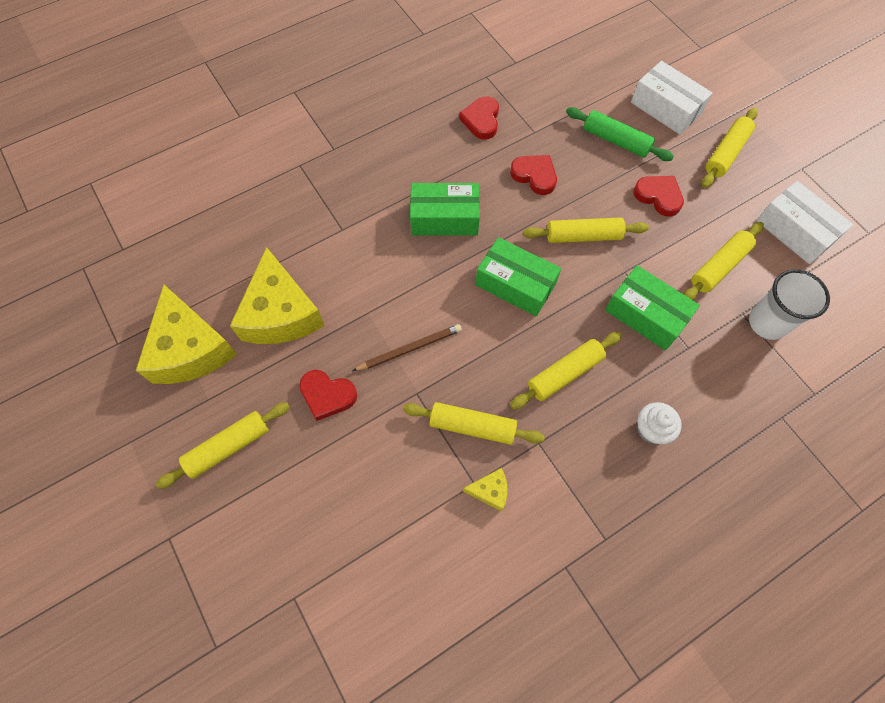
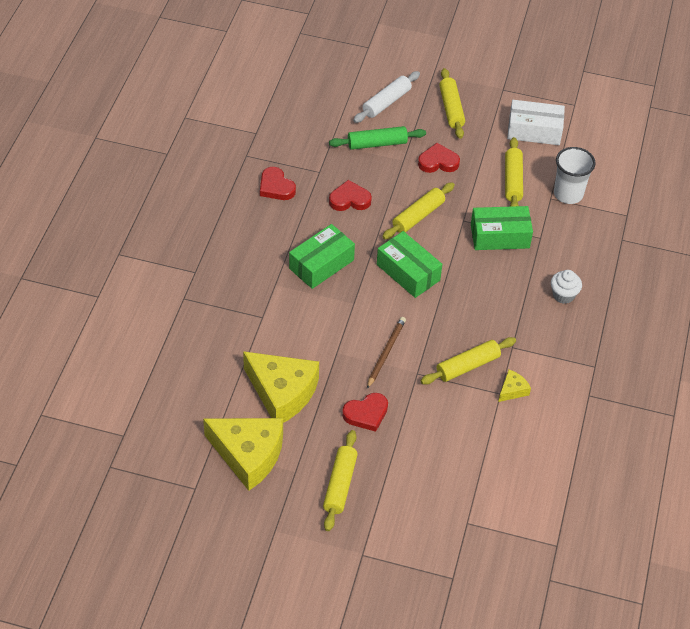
camera: 45 degrees left, 15 degrees down
green box [475,237,561,317] -> green box turned 60 degrees clockwise [377,231,442,298]
yellow rolling pin [510,332,622,410] -> none
white box [631,61,712,135] -> white rolling pin [353,71,420,123]

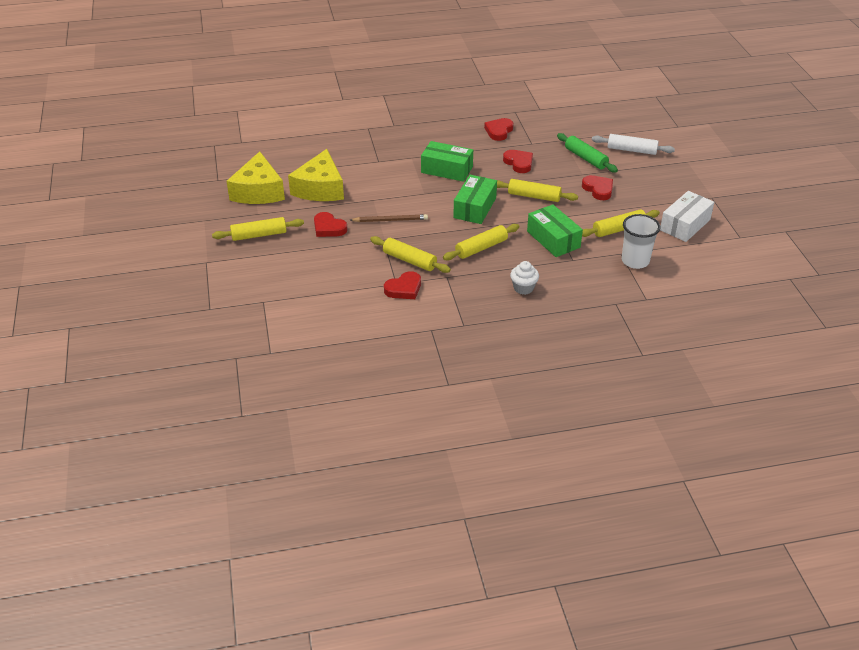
camera: 65 degrees right, 10 degrees down
yellow rolling pin [439,68,465,139] -> yellow rolling pin moved to [443,224,519,260]
yellow cheese [498,370,531,402] -> red heart [384,271,421,299]
white box [507,100,565,145] -> white box turned 60 degrees clockwise [660,191,714,242]

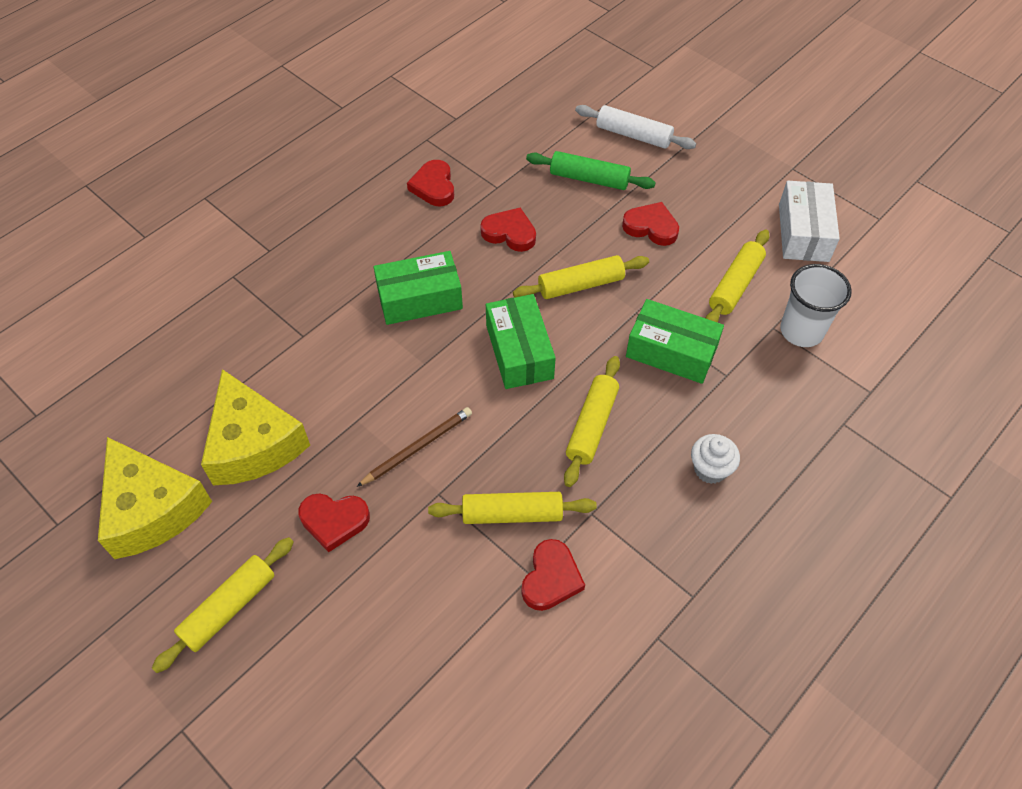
camera: 35 degrees left, 15 degrees up
white rolling pin [592,134,675,155] -> white rolling pin turned 45 degrees clockwise [575,105,696,149]

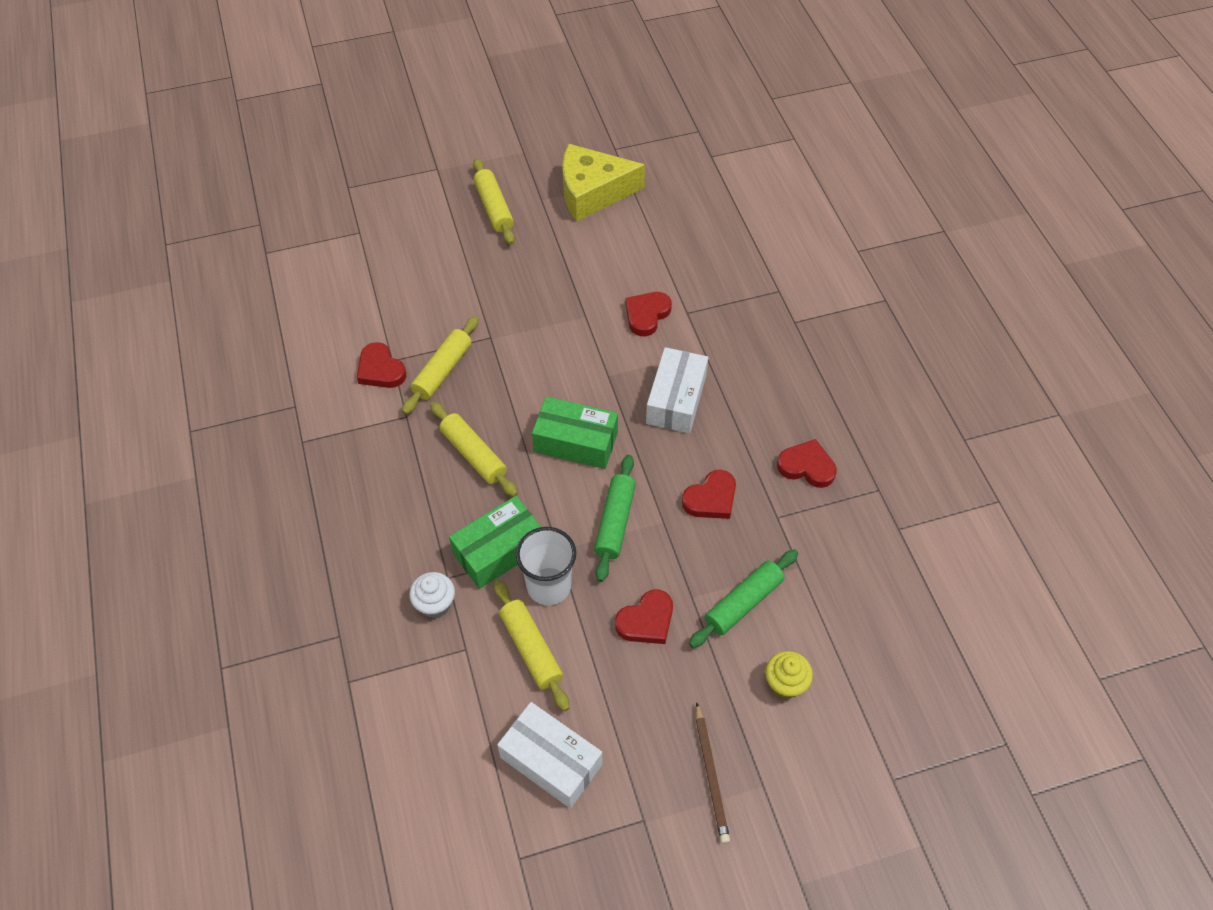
camera: 120 degrees right, 0 degrees up
yellow cheese [201,369,310,486] -> none
red heart [298,493,370,552] -> red heart moved to [625,292,672,336]
brown pencil [357,407,472,487] -> brown pencil moved to [696,702,730,844]
green box [374,251,463,325] -> white box [646,347,708,434]
yellow rolling pin [513,255,649,299] -> green rolling pin [594,455,636,582]
white rolling pin [575,105,696,149] -> yellow cupcake [765,651,813,699]
white cupcake [691,434,740,484] -> white cupcake moved to [409,572,455,618]
white cup [780,264,852,347] -> white cup moved to [516,527,576,605]

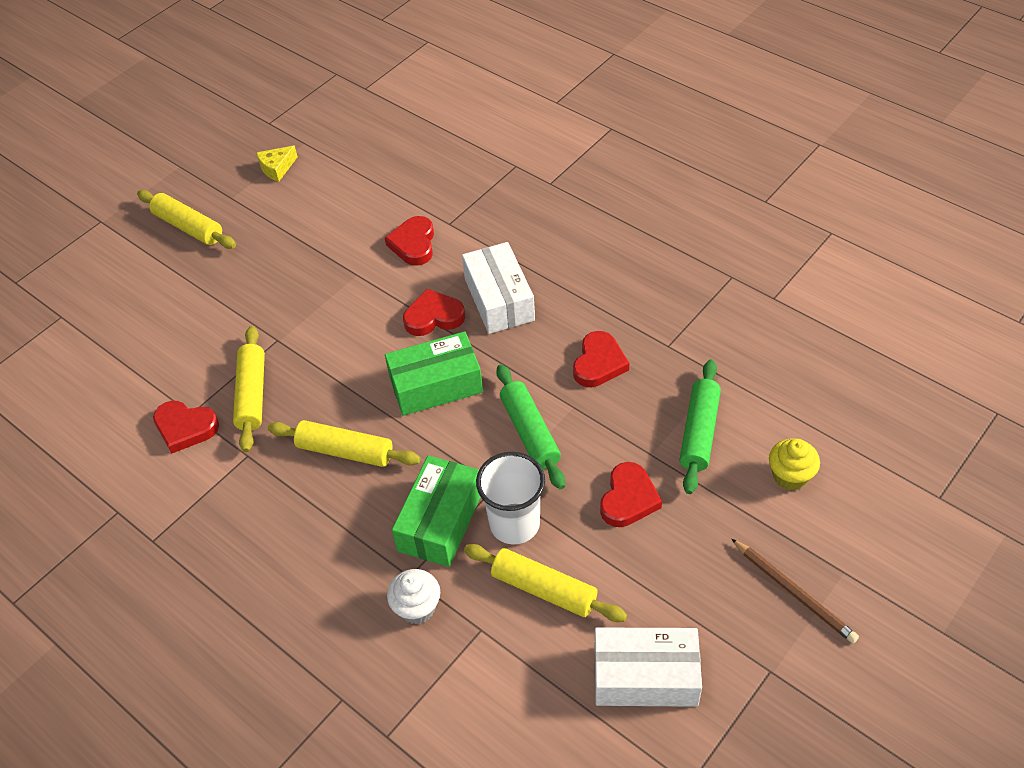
camera: 30 degrees left, 5 degrees down
yellow cheese [562,144,645,222] -> yellow cheese [256,145,298,182], size x0.43
red heart [777,439,837,488] -> red heart moved to [403,289,465,336]

